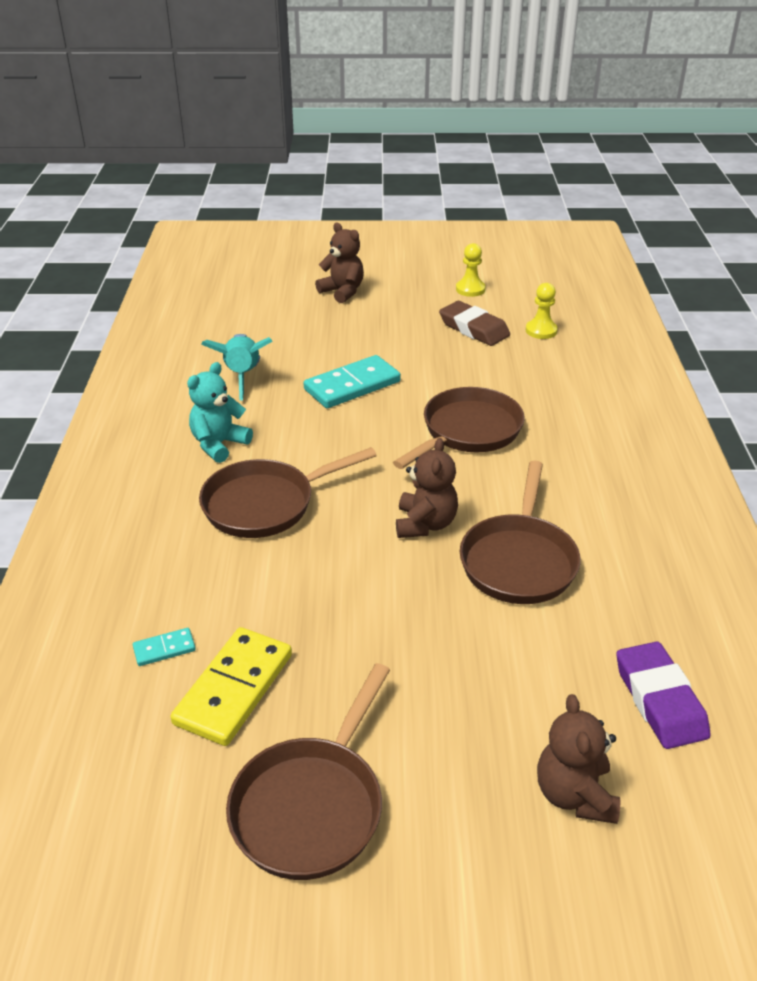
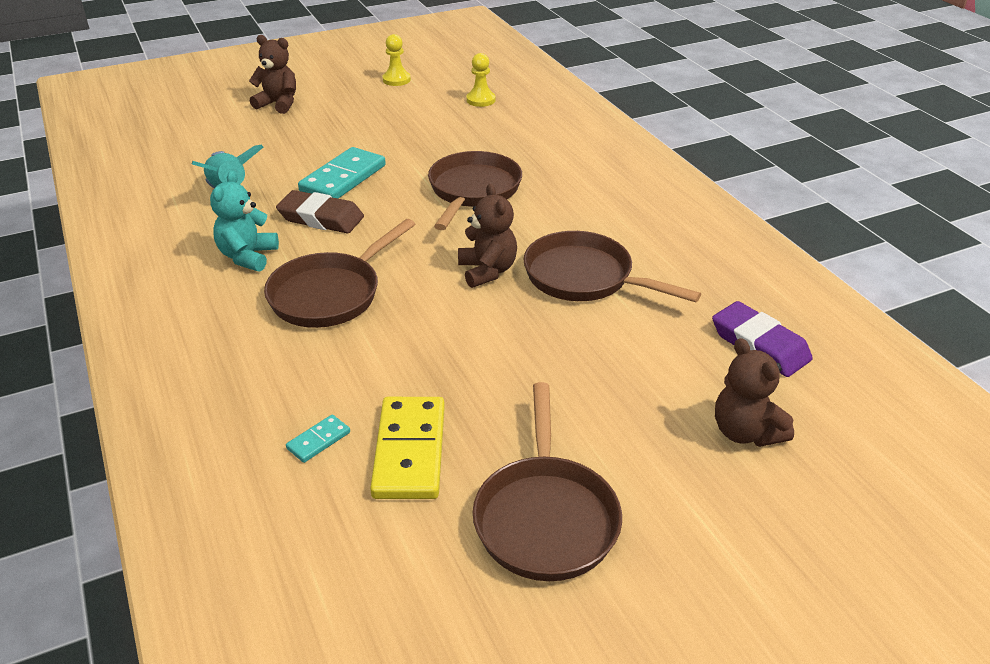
camera: 25 degrees left, 0 degrees up
brown eraser [439,301,510,346] -> brown eraser moved to [276,190,364,233]
brown pan [460,461,581,604] -> brown pan turned 135 degrees clockwise [523,231,701,302]

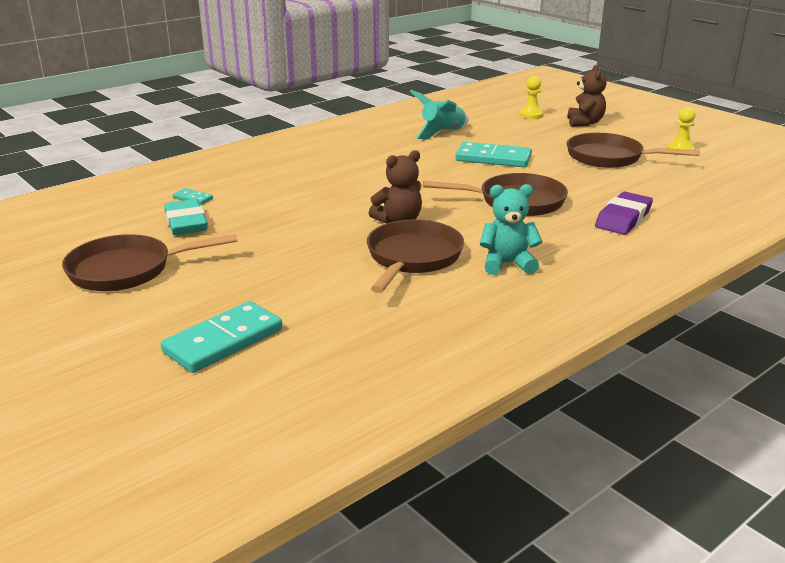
camera: 75 degrees right, 10 degrees down
turquoise teddy bear [210,171,279,272] -> turquoise teddy bear moved to [480,184,543,275]
brown pan [264,219,415,328] -> brown pan moved to [567,133,700,168]
brown eraser [276,190,364,233] -> none
yellow domino [370,397,445,499] -> turquoise eraser [164,199,208,235]
yellow pawn [466,53,495,107] -> yellow pawn moved to [519,76,544,119]
purple eraser [712,301,813,377] -> purple eraser moved to [595,192,653,235]
brown teddy bear [715,338,794,447] -> turquoise domino [161,301,283,373]

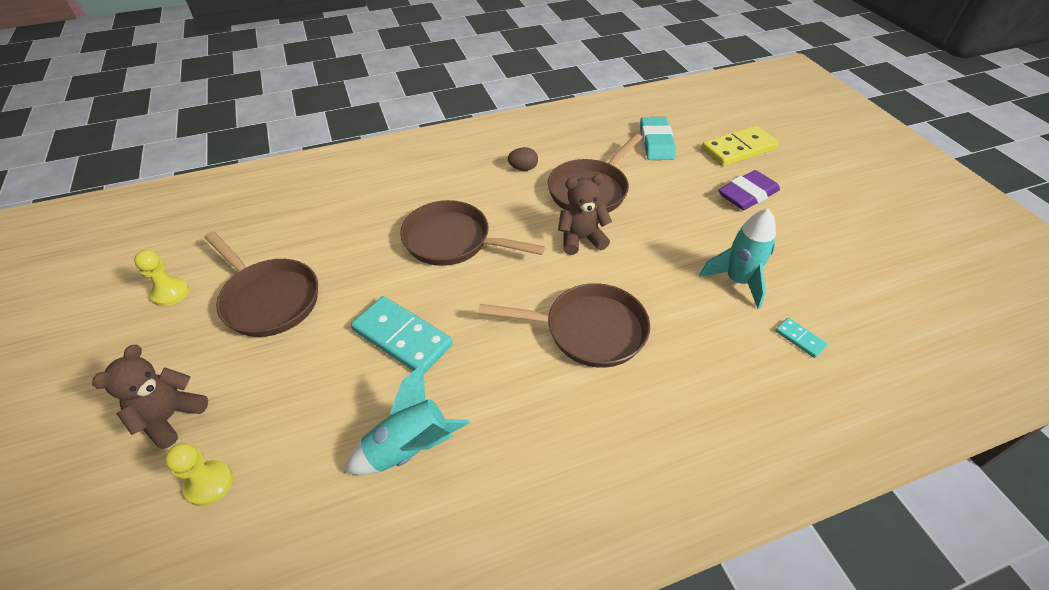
camera: 160 degrees left, 20 degrees up
brown pan [62,234,237,291] -> brown pan moved to [478,283,650,368]
turquoise domino [161,301,283,373] -> yellow domino [701,125,779,166]
turquoise eraser [164,199,208,235] -> turquoise eraser moved to [640,117,676,160]
turquoise teddy bear [480,184,543,275] -> brown egg [508,147,538,171]
purple eraser [595,192,653,235] -> purple eraser moved to [718,170,780,210]
none -> turquoise rocket [699,209,776,309]

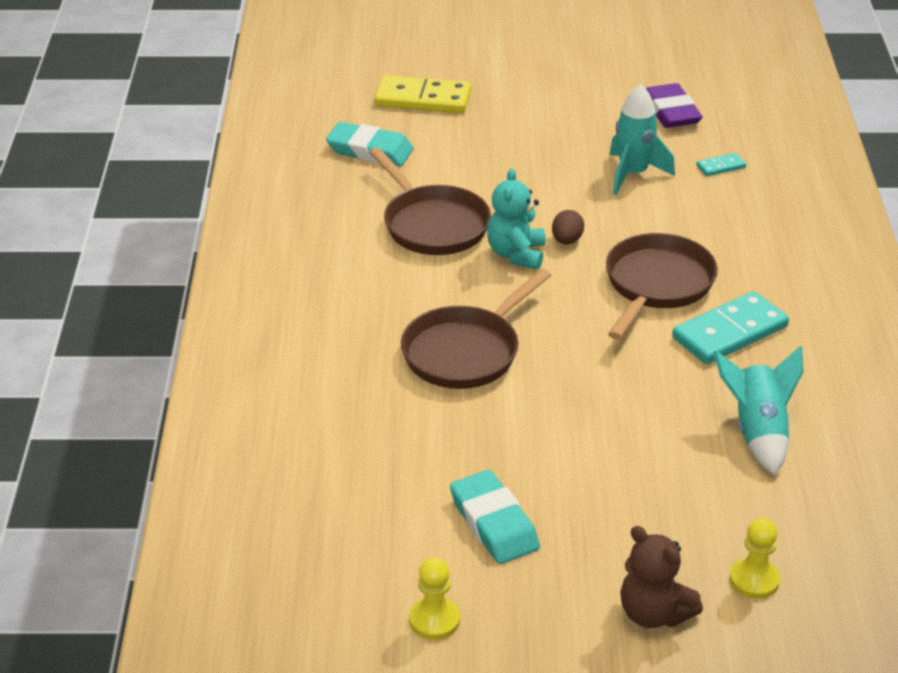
camera: 70 degrees left, 10 degrees down
brown pan [205,232,318,337] -> turquoise eraser [450,470,540,564]
turquoise domino [351,296,453,373] -> turquoise domino moved to [672,291,789,364]
brown egg [508,147,538,171] -> brown egg moved to [552,210,584,244]
brown teddy bear [558,174,612,255] -> turquoise teddy bear [487,168,545,270]
yellow domino [701,125,779,166] -> yellow domino turned 75 degrees counterclockwise [375,75,471,113]
purple eraser [718,170,780,210] -> purple eraser moved to [645,83,702,128]

